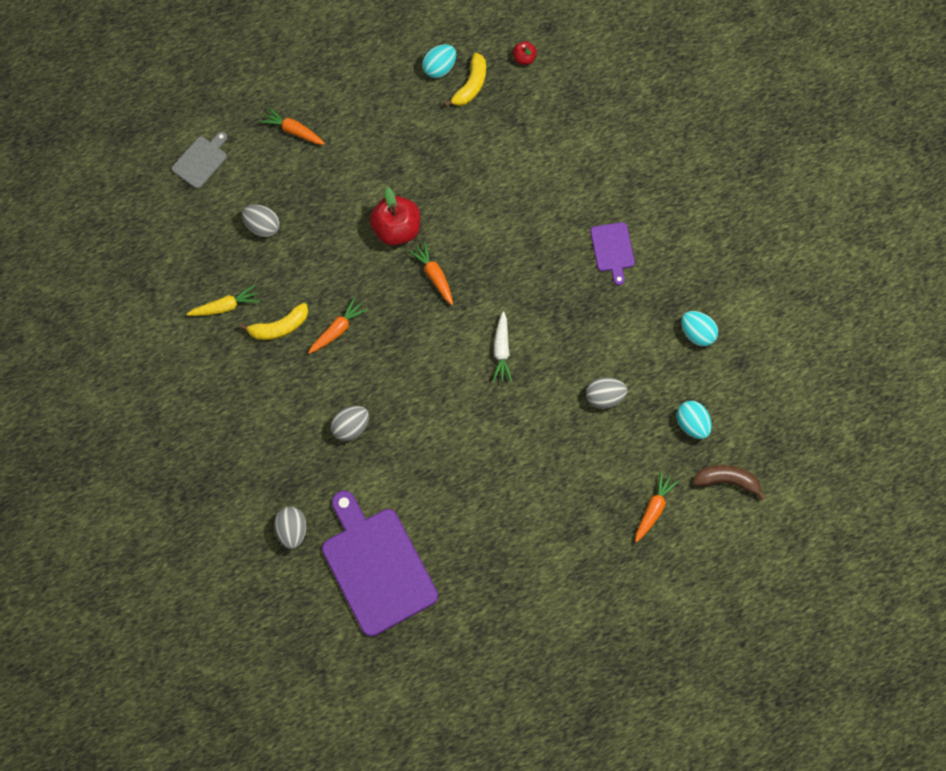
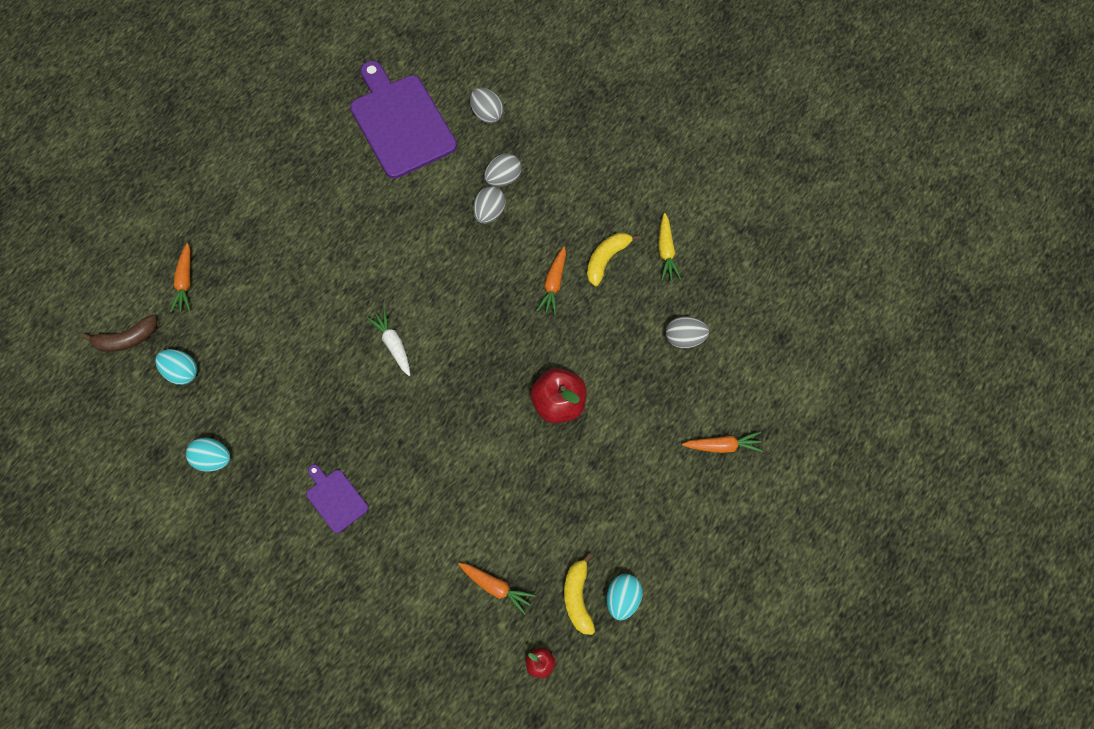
camera: 150 degrees right, 5 degrees down
grey cutting board [172,132,227,189] -> none
yellow carrot [187,285,260,316] -> yellow carrot turned 45 degrees counterclockwise [658,213,681,281]
purple cutting board [322,490,438,637] -> purple cutting board turned 150 degrees counterclockwise [350,61,457,179]
orange carrot [408,241,453,305] -> orange carrot moved to [458,563,536,615]
grey egg [586,377,627,409] -> grey egg moved to [484,153,522,187]

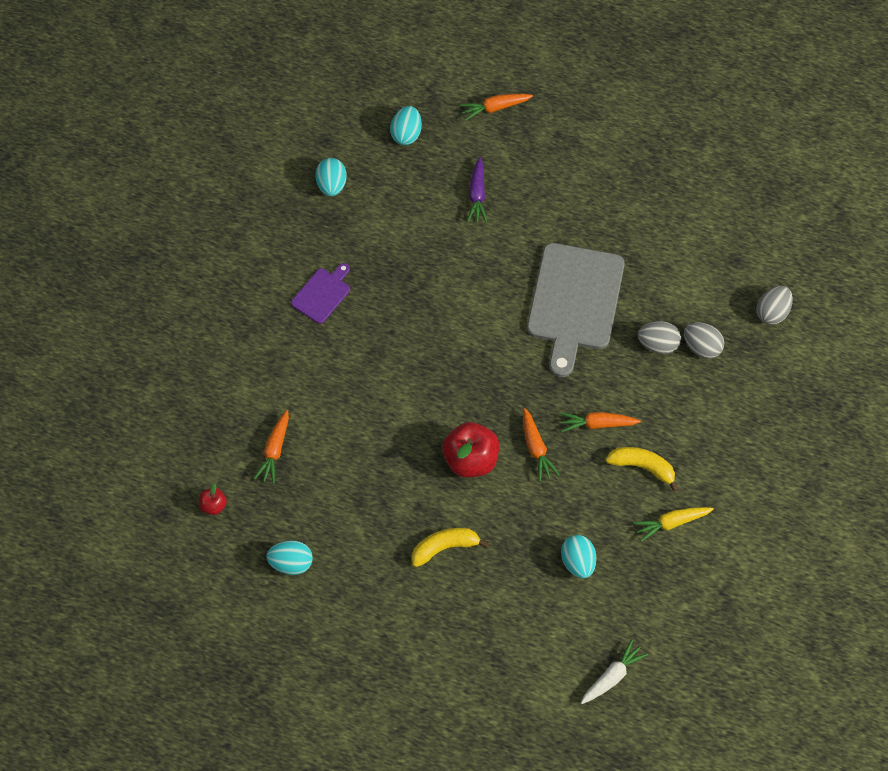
camera: 75 degrees right, 5 degrees down
brown banana [82,315,157,352] -> none
purple cutting board [350,61,457,179] -> none
white carrot [366,308,410,376] -> white carrot moved to [581,639,648,704]
yellow banana [564,553,595,635] -> yellow banana moved to [411,528,489,567]
grey egg [666,316,709,349] -> turquoise egg [561,535,596,578]
orange carrot [682,431,763,453] -> orange carrot moved to [523,408,559,481]
none -> purple carrot [467,157,487,223]
none -> grey cutting board [527,243,625,377]

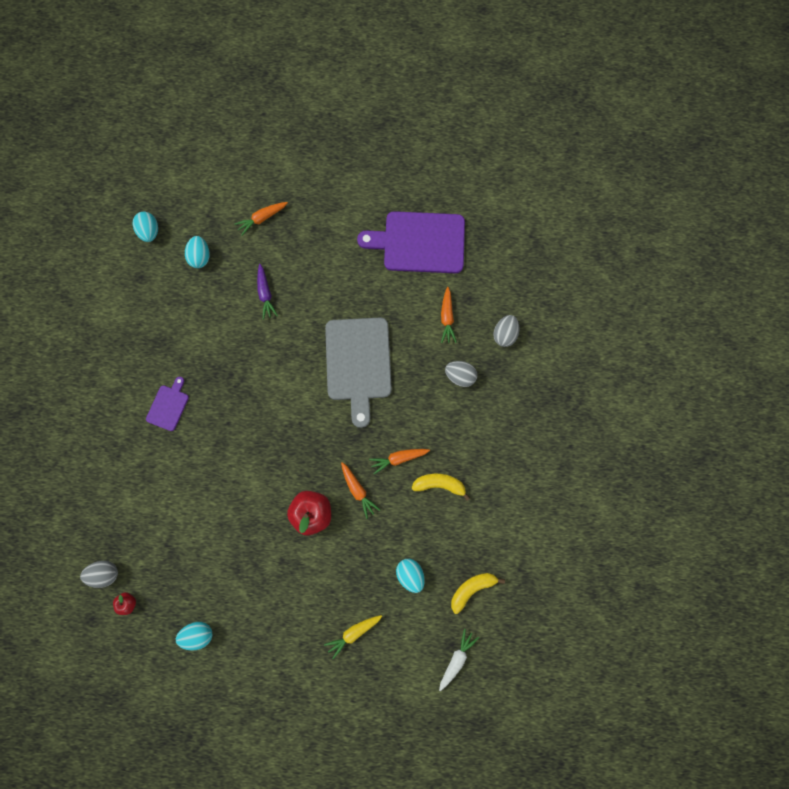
camera: 15 degrees left, 15 degrees up
orange carrot [254,410,289,484] -> orange carrot moved to [441,287,457,343]
turquoise egg [315,158,347,196] -> turquoise egg moved to [133,212,158,242]
yellow banana [411,528,489,567] -> yellow banana moved to [451,573,505,614]
yellow carrot [633,507,714,542] -> yellow carrot moved to [324,615,382,659]
grey egg [638,321,681,354] -> grey egg moved to [80,561,118,588]
none -> purple cutting board [357,211,465,273]

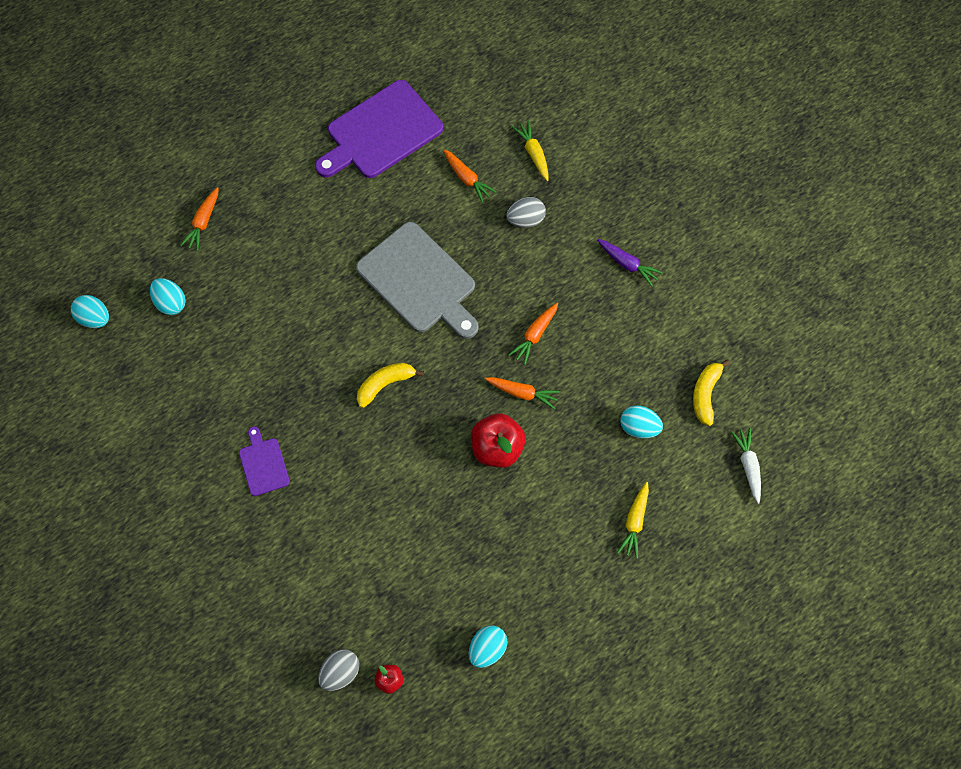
camera: 40 degrees left, 10 degrees down
purple carrot [257,264,278,320] -> purple carrot moved to [597,239,663,286]
yellow banana [411,474,470,501] -> yellow banana moved to [357,363,424,408]
grey egg [493,315,519,347] -> yellow carrot [512,120,549,181]

